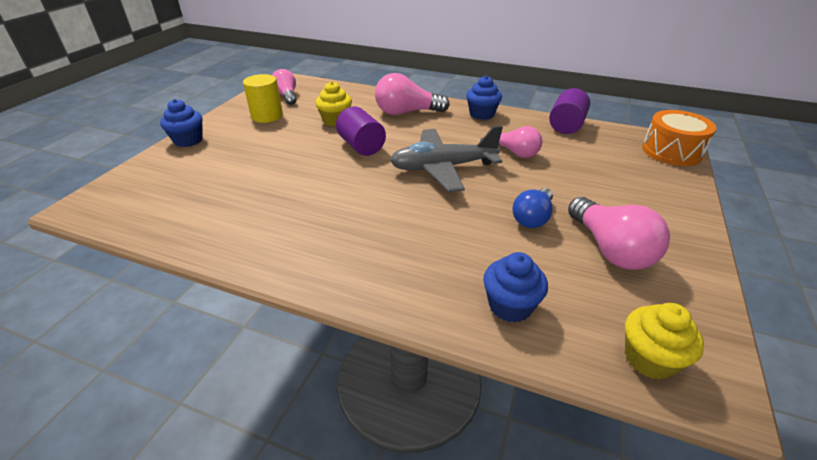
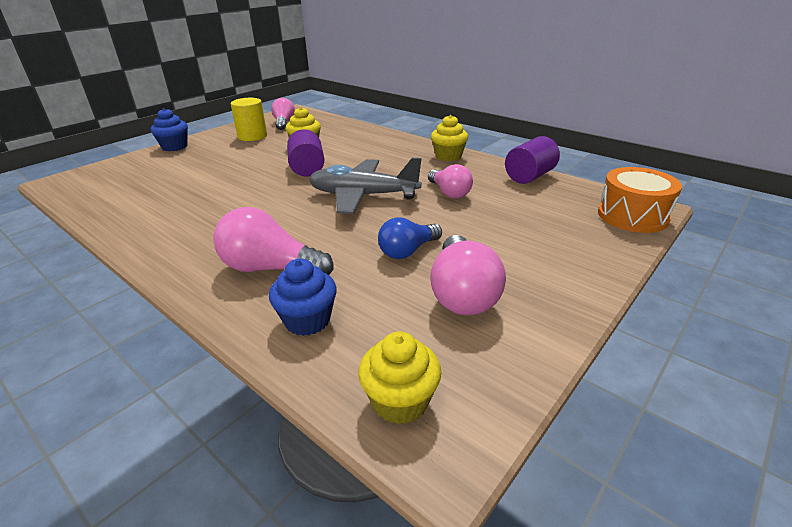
camera: 20 degrees right, 5 degrees down
pink light bulb [375,73,450,115] -> pink light bulb moved to [213,207,333,275]
blue cupcake [466,76,502,120] -> yellow cupcake [431,115,468,161]

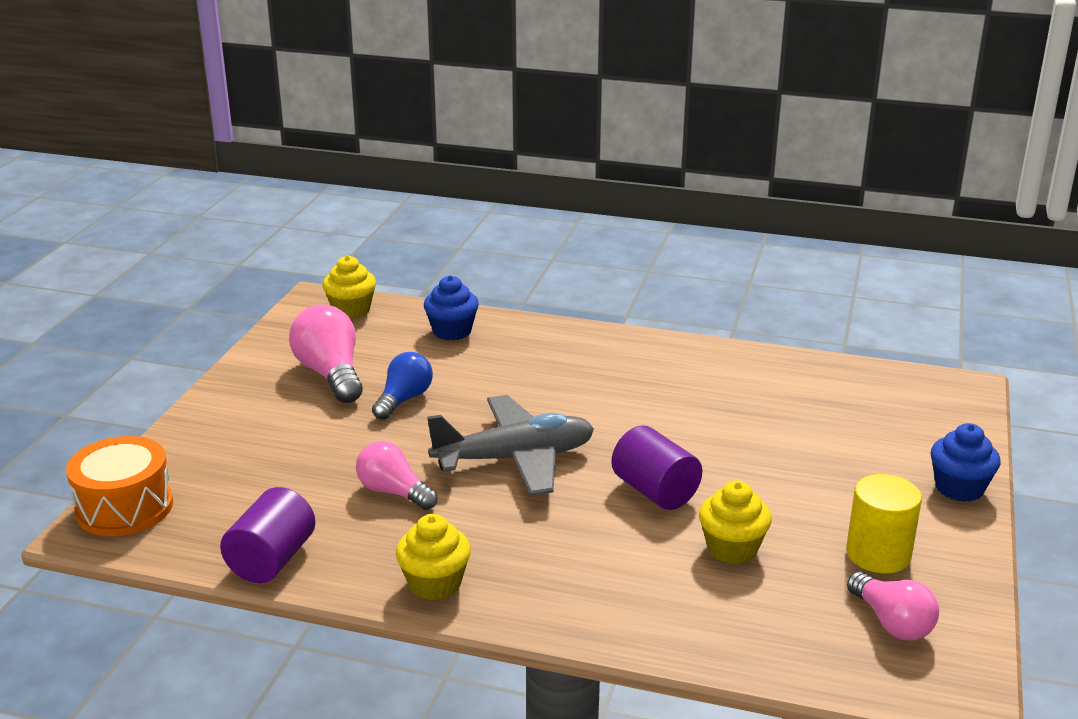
camera: 155 degrees right, 5 degrees down
pink light bulb [213,207,333,275] -> none

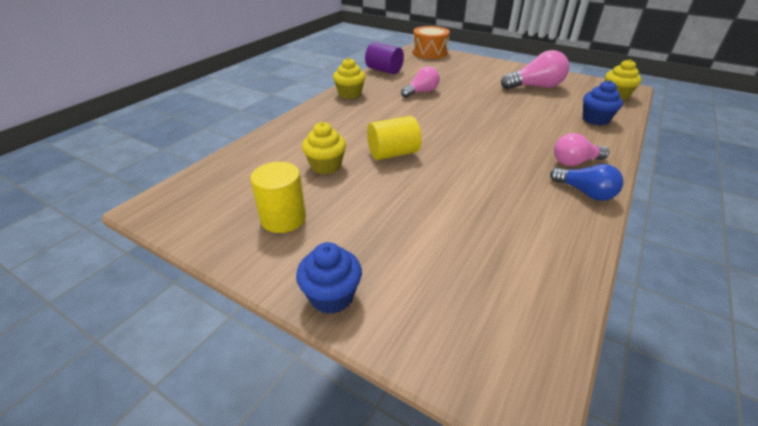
camera: 105 degrees right, 10 degrees up
blue light bulb [372,352,433,420] -> blue light bulb moved to [550,164,624,201]
grey plane [427,395,594,496] -> none
purple cylinder [611,425,702,510] -> yellow cylinder [367,116,422,160]
pink light bulb [847,572,939,641] -> pink light bulb moved to [554,133,609,166]

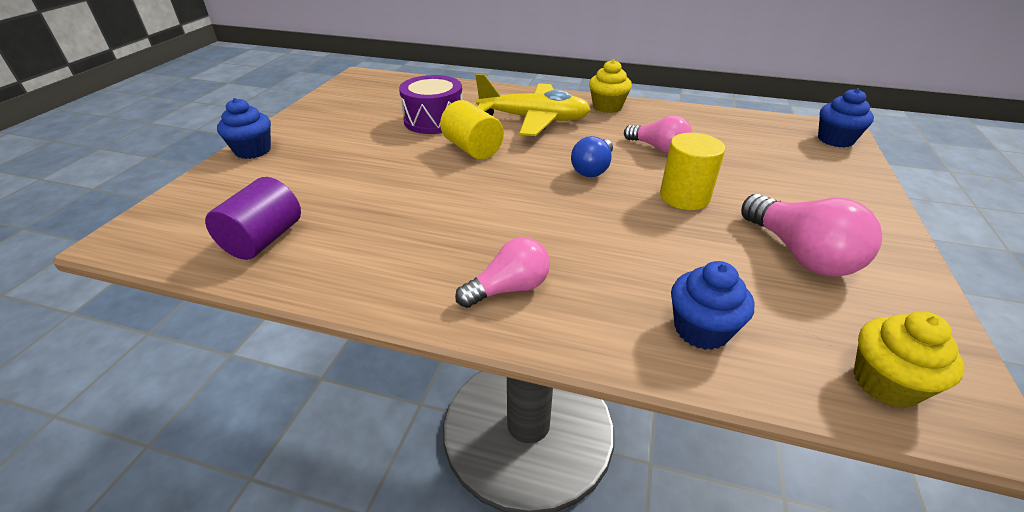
camera: 75 degrees right, 0 degrees up
yellow cylinder [250,162,306,233] -> yellow cylinder moved to [660,133,725,210]
yellow cupcake [302,122,346,174] -> purple drum [399,75,463,134]
purple cylinder [365,42,404,74] -> purple cylinder moved to [205,177,301,260]
orange drum [412,26,450,59] -> blue cupcake [818,88,874,148]
blue light bulb [550,164,624,201] -> blue light bulb moved to [571,136,613,177]
pink light bulb [554,133,609,166] -> pink light bulb turned 90 degrees clockwise [455,237,550,308]
none -> yellow plane [475,74,591,136]

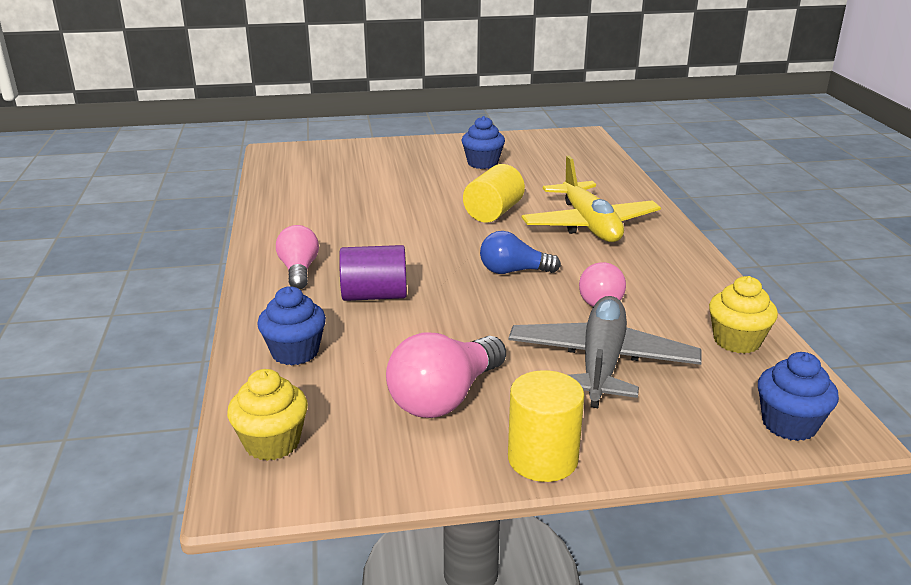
camera: 65 degrees right, 10 degrees down
purple cylinder [205,177,301,260] -> purple cylinder moved to [339,245,407,301]
blue cupcake [217,98,271,159] -> blue cupcake moved to [462,116,505,169]
purple drum [399,75,463,134] -> none
pink light bulb [455,237,550,308] -> pink light bulb turned 135 degrees counterclockwise [276,225,319,289]
yellow cupcake [589,59,632,113] -> yellow cupcake moved to [709,276,778,354]
yellow cylinder [660,133,725,210] -> yellow cylinder moved to [508,370,584,482]
none -> grey plane [508,296,702,408]

